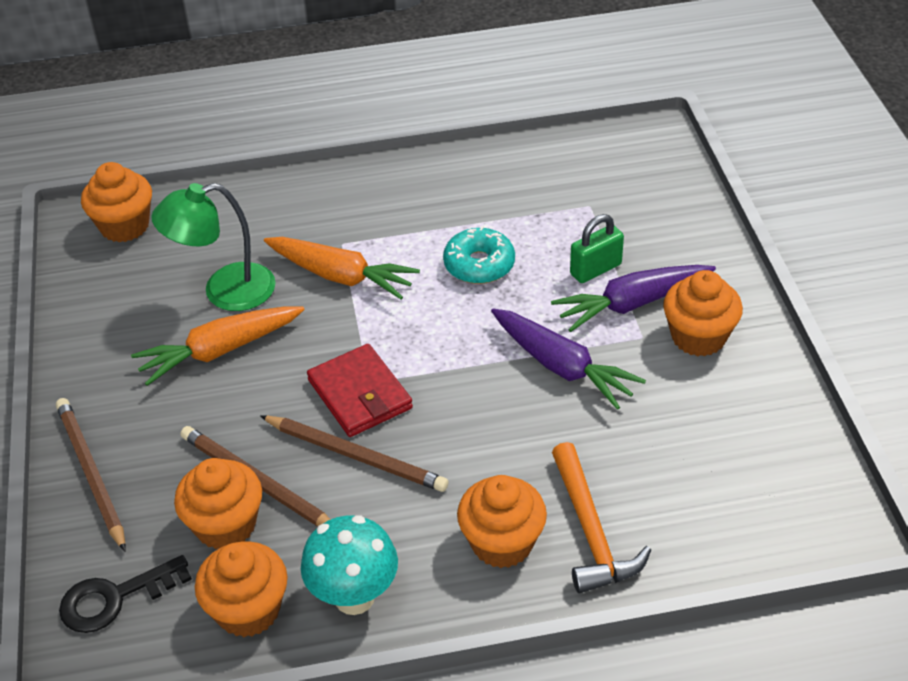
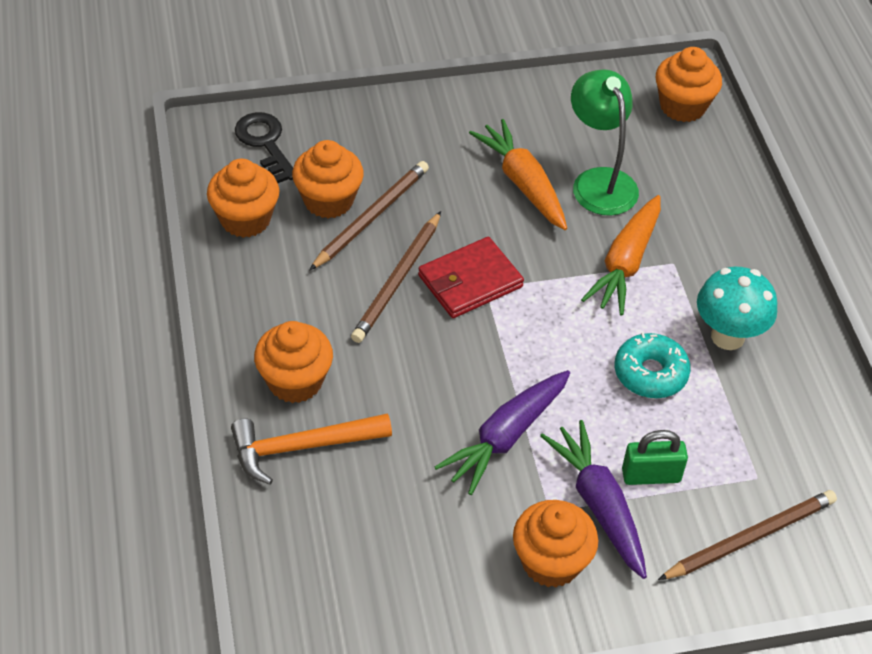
camera: 85 degrees right, 5 degrees up
brown pencil [56,398,126,551] -> brown pencil moved to [658,490,837,580]
turquoise mushroom [301,515,398,615] -> turquoise mushroom moved to [697,267,777,350]
green padlock [570,214,624,283] -> green padlock turned 60 degrees counterclockwise [622,430,688,485]

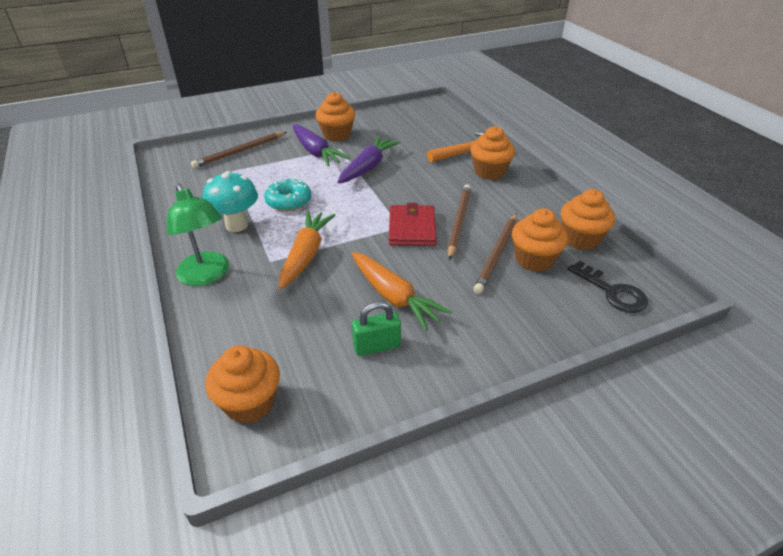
camera: 170 degrees right, 10 degrees down
red wallet [418,237,524,318] -> red wallet turned 45 degrees counterclockwise [389,203,437,246]
green lamp [571,69,639,216] -> green lamp moved to [167,184,229,286]
green padlock [622,430,688,485] -> green padlock moved to [352,301,401,356]

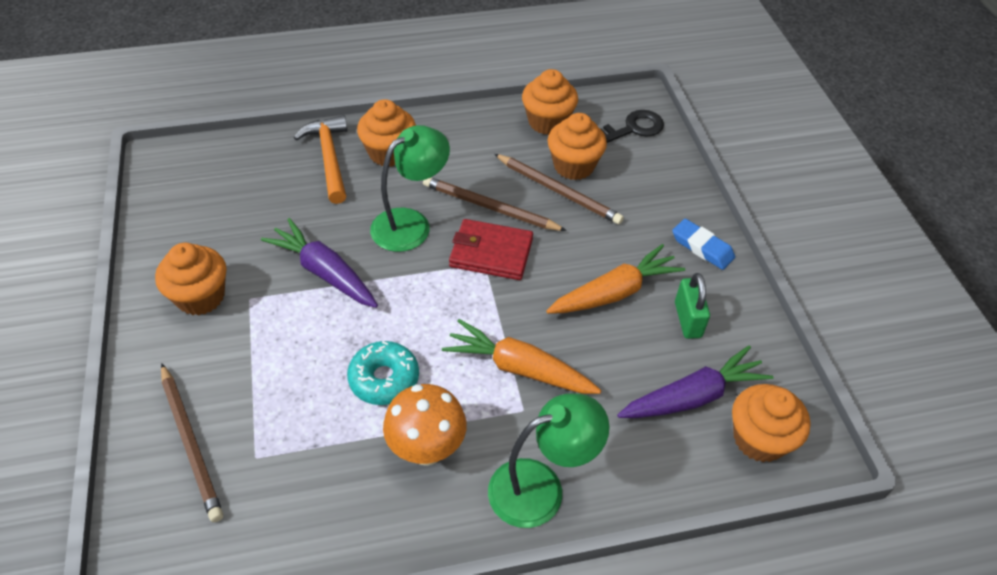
camera: 80 degrees left, 10 degrees up
turquoise mushroom [203,171,258,232] -> orange mushroom [383,384,467,466]
purple carrot [293,124,350,166] -> purple carrot moved to [617,345,774,418]
none -> green lamp [370,125,450,252]
none -> blue eraser [672,219,735,270]

